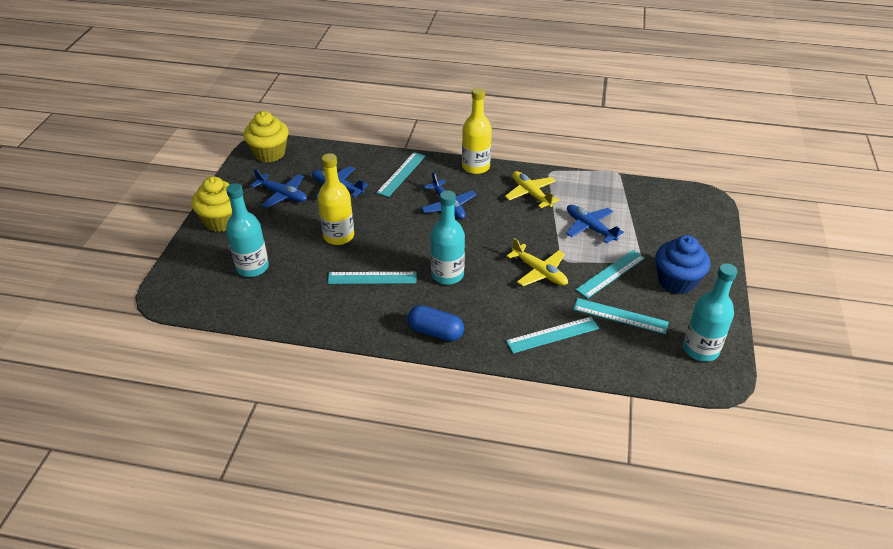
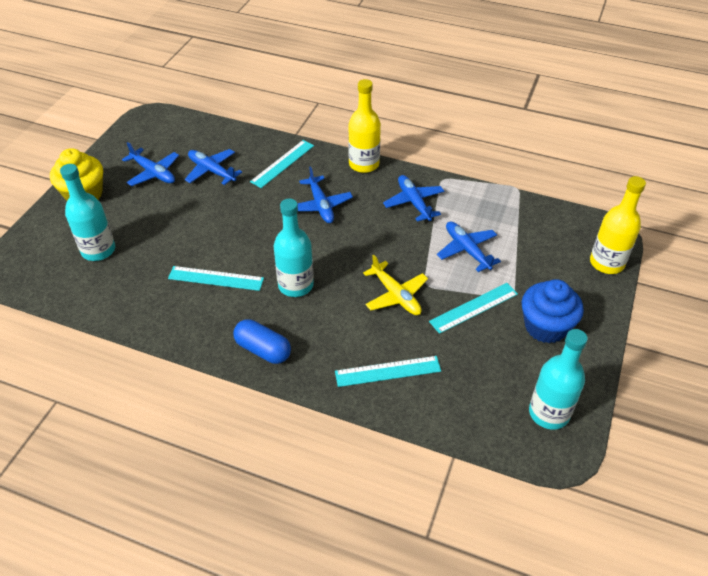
camera: 10 degrees right, 5 degrees up
yellow cupcake [243,111,289,162] -> none
yellow bottle [318,153,354,245] -> yellow bottle moved to [590,176,646,274]
yellow plane [505,171,560,208] -> blue plane [383,175,444,222]
turquoise ruler [573,298,669,334] -> none

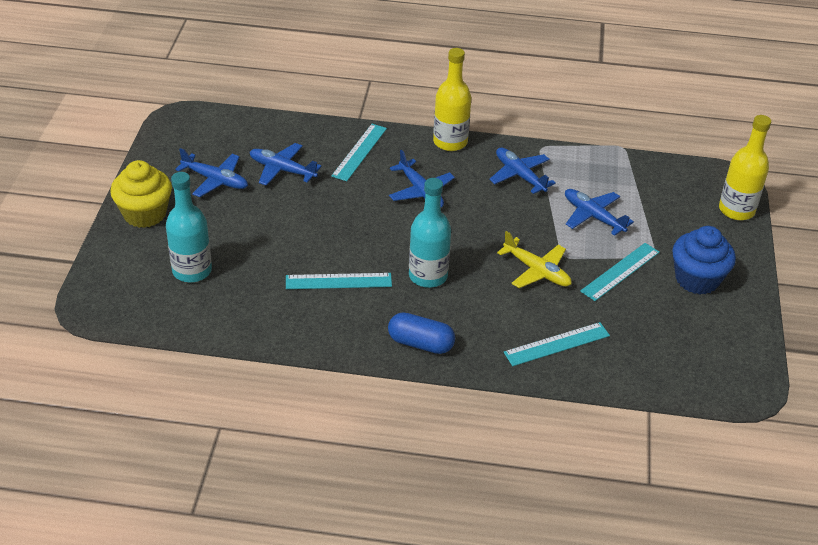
camera: 15 degrees left, 5 degrees down
turquoise bottle [529,329,588,430] -> none

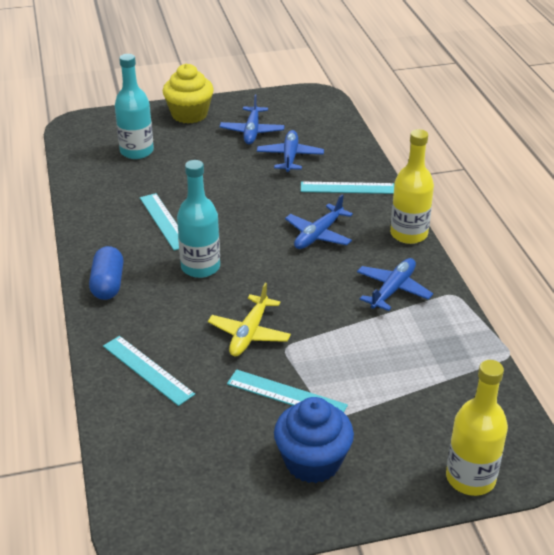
camera: 70 degrees right, 5 degrees down
blue plane [565,189,634,236] -> none

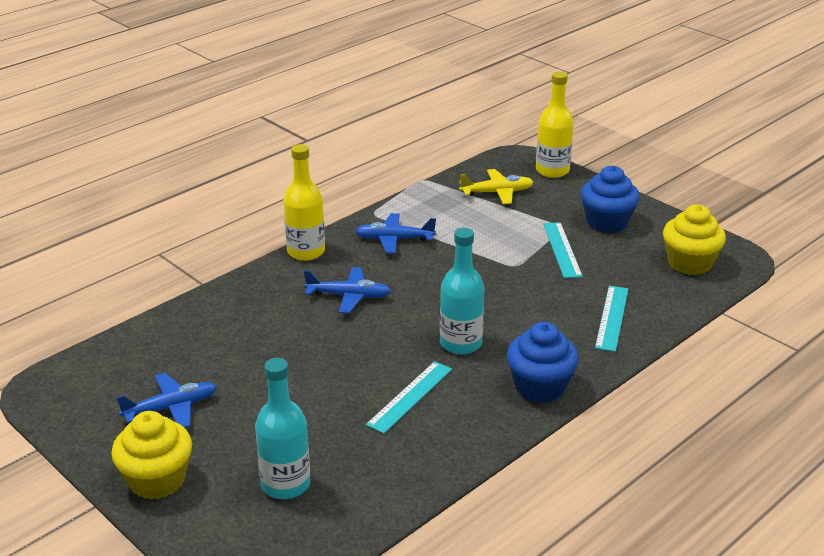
camera: 120 degrees left, 5 degrees down
blue capsule [89,246,123,300] -> blue cupcake [507,322,579,403]
yellow plane [208,283,291,356] -> yellow plane moved to [459,169,534,204]
blue plane [257,130,324,172] -> none
turquoise ruler [301,182,394,194] -> none
none -> yellow cupcake [663,204,726,275]

